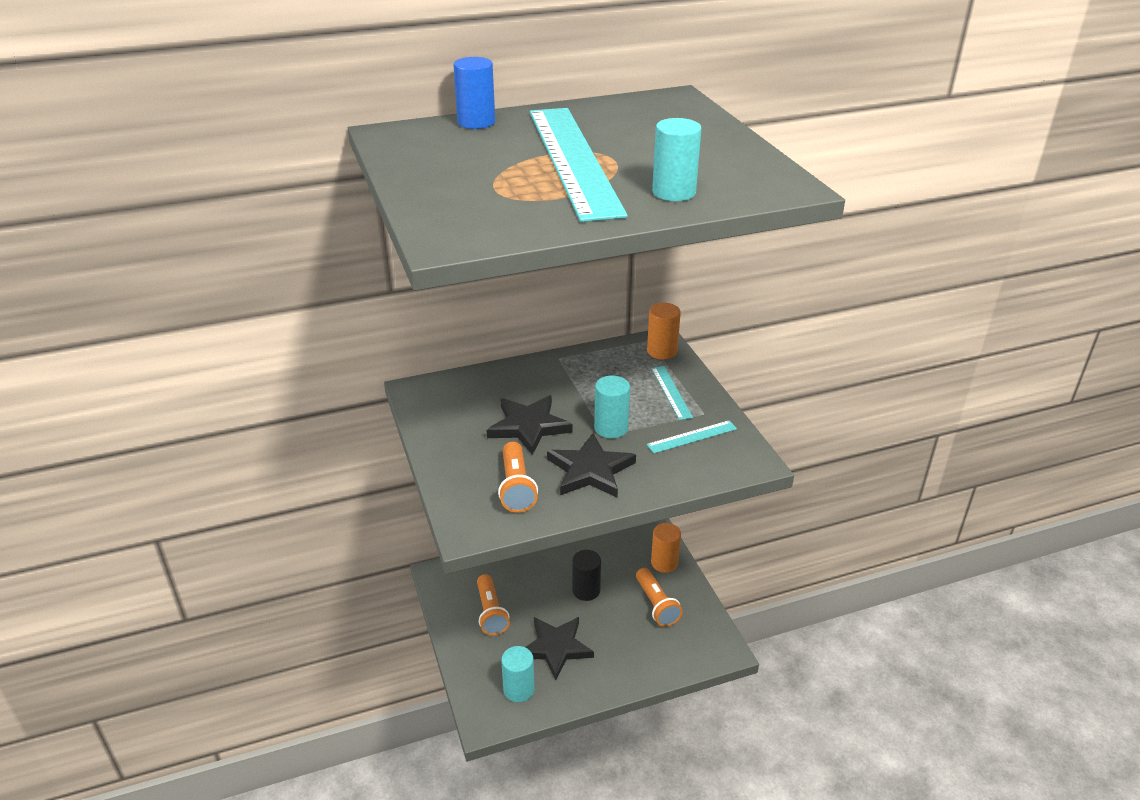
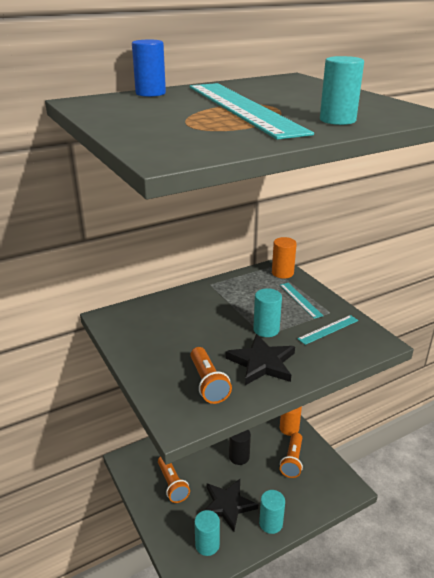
camera: 10 degrees left, 5 degrees down
black star [487,395,573,455] -> none
orange flashlight [636,568,683,627] -> orange flashlight turned 45 degrees clockwise [280,432,303,478]
none -> turquoise cylinder [259,490,285,534]

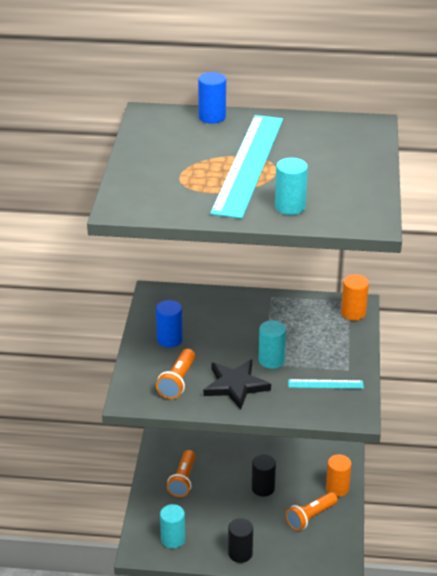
camera: 35 degrees right, 5 degrees up
black star [205,479,258,532] -> none
turquoise cylinder [259,490,285,534] -> black cylinder [228,518,253,563]
turquoise ruler [280,283,323,319] -> none
none -> blue cylinder [156,300,183,347]

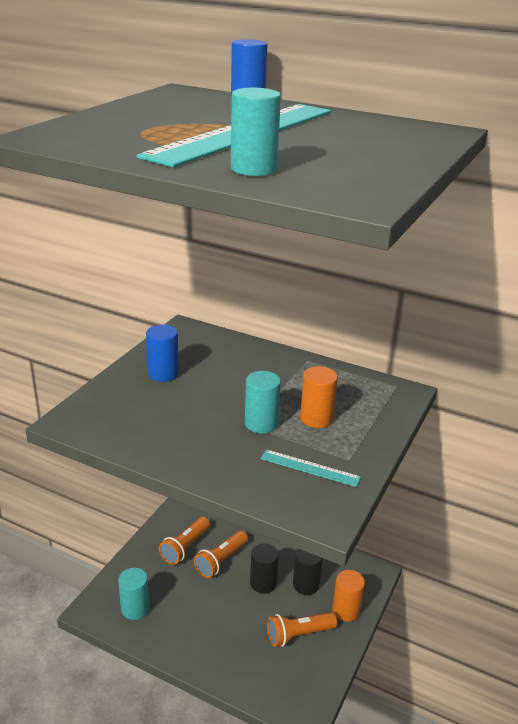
camera: 20 degrees right, 5 degrees down
orange flashlight [156,349,195,399] -> orange flashlight moved to [194,531,248,578]
black star [203,359,271,410] -> none
black cylinder [228,518,253,563] -> black cylinder moved to [293,549,323,595]
orange cylinder [341,274,369,320] -> orange cylinder moved to [300,366,338,428]

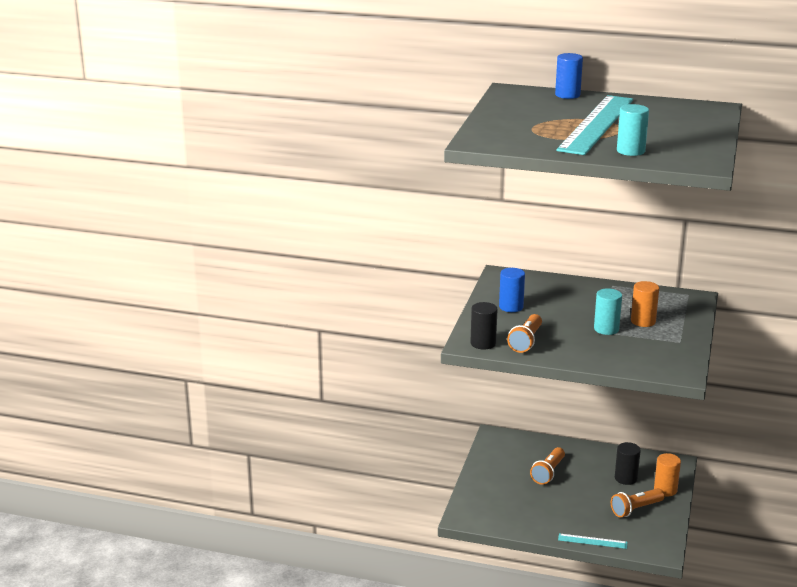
camera: 10 degrees left, 5 degrees down
turquoise cylinder [118,568,149,620] -> none
orange flashlight [159,517,210,565] -> orange flashlight moved to [507,314,542,353]
black cylinder [250,543,279,594] -> black cylinder moved to [470,302,497,350]
turquoise ruler [261,449,361,487] -> turquoise ruler moved to [558,533,627,549]

